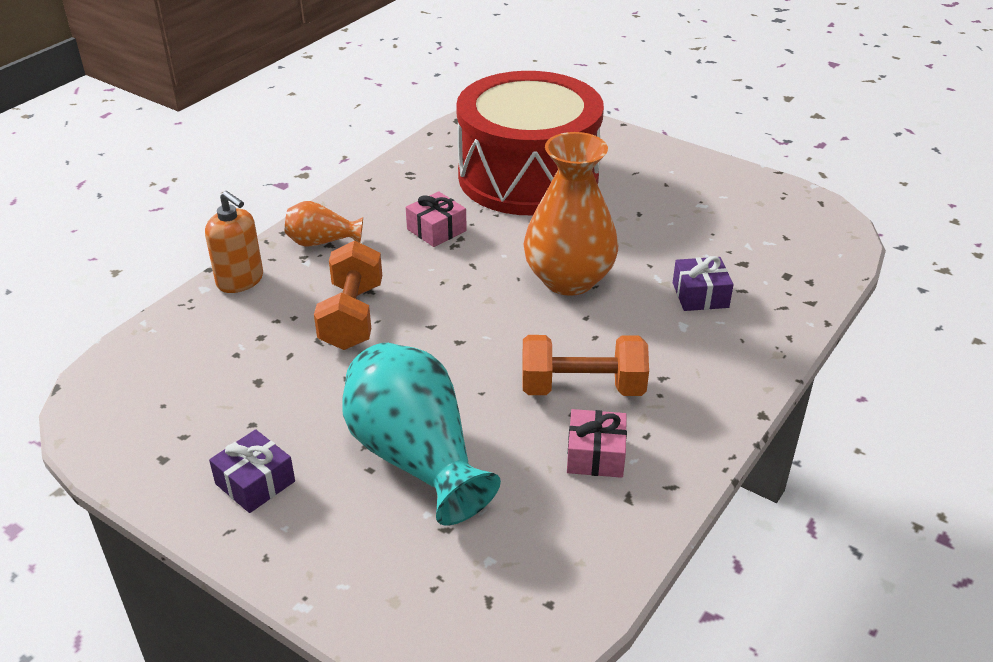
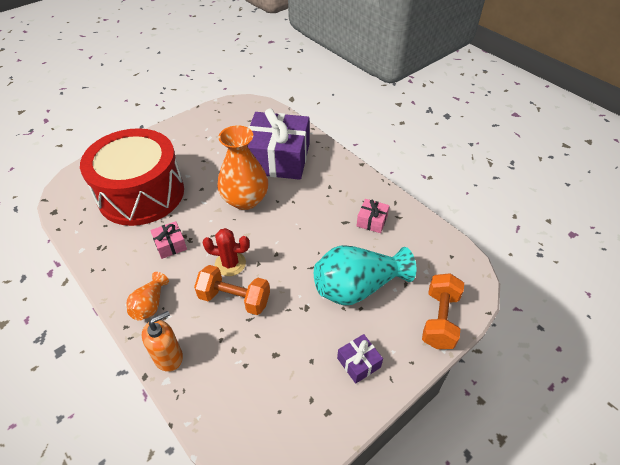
camera: 75 degrees left, 10 degrees up
orange dumbbell [522,335,649,396] -> orange dumbbell moved to [422,273,464,349]
purple gift [673,256,734,311] -> purple gift [247,108,309,180], size x2.44
none -> red cactus [202,228,249,276]

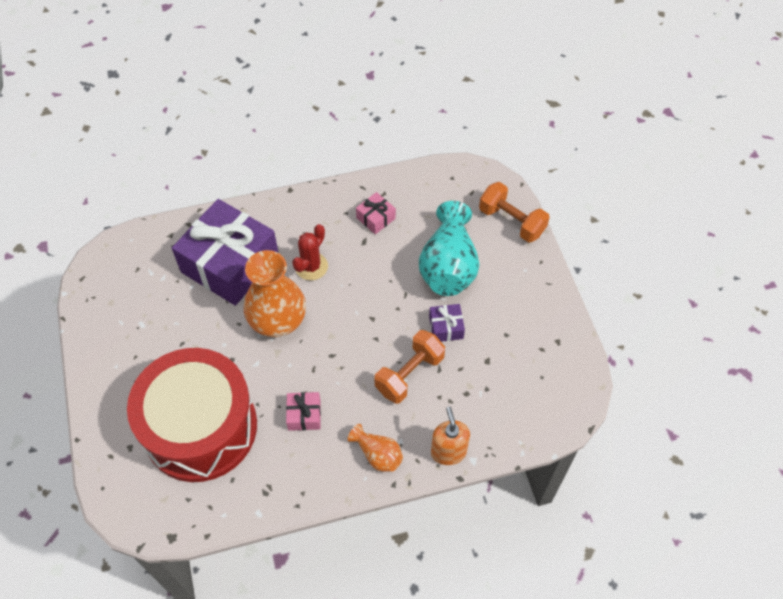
camera: 65 degrees left, 10 degrees up
red cactus [202,228,249,276] -> red cactus moved to [292,224,328,281]
purple gift [337,334,383,384] -> purple gift moved to [429,304,465,342]

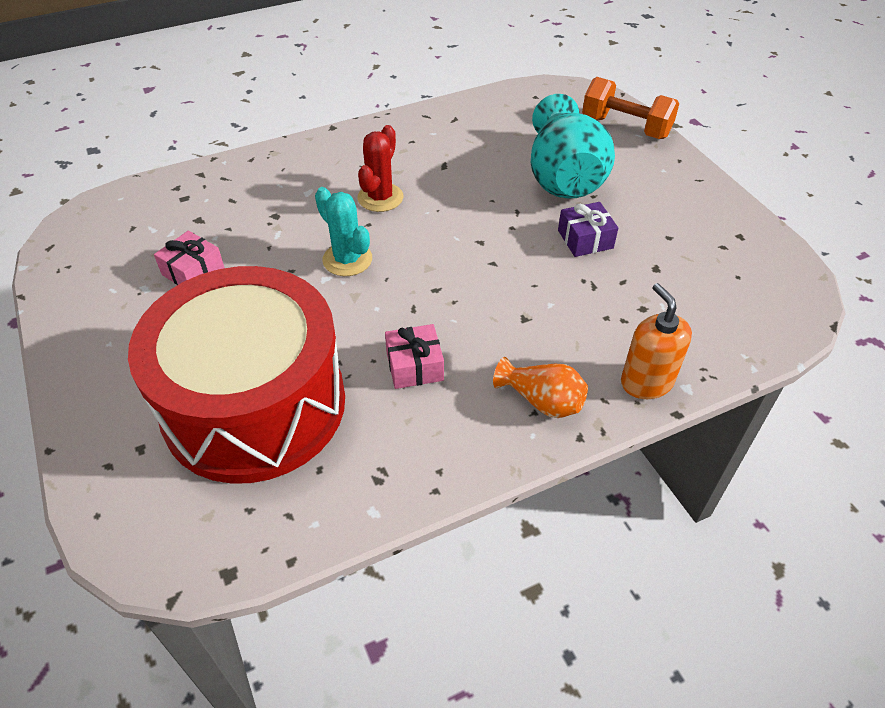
camera: 10 degrees left, 10 degrees down
purple gift [172,199,279,306] -> none
orange vase [244,250,306,337] -> turquoise cactus [315,187,372,276]
pink gift [356,192,396,234] -> pink gift moved to [154,231,225,285]
orange dumbbell [375,330,445,403] -> none

